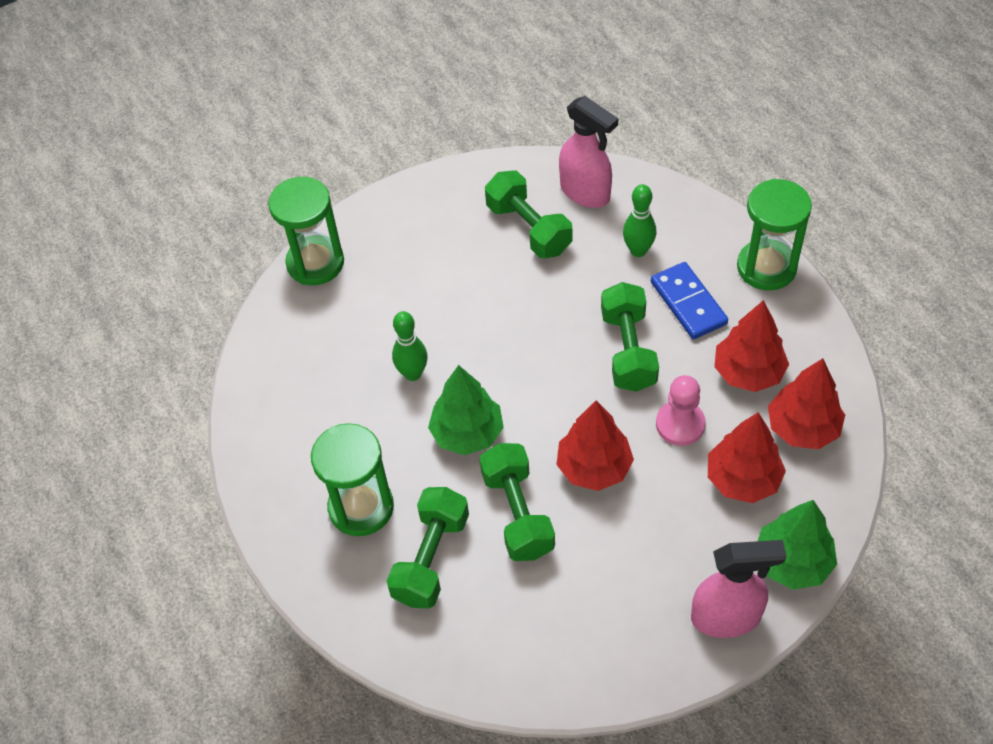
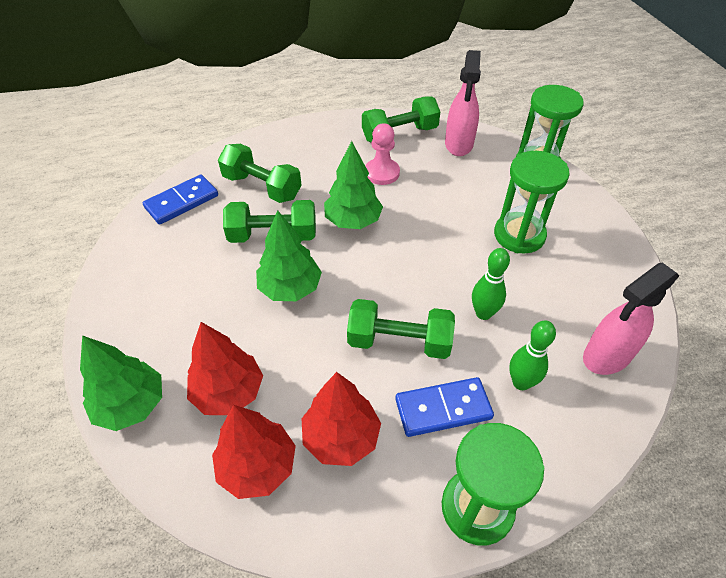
camera: 100 degrees right, 5 degrees down
green hourglass [311,423,394,536] -> green hourglass moved to [494,151,570,254]
green bowling pin [392,311,428,381] -> green bowling pin moved to [472,248,510,320]
green dumbbell [485,171,572,258] -> green dumbbell moved to [362,97,440,143]
red tree [556,400,634,491] -> green tree [256,210,322,301]
pink pawn [656,375,706,446] -> pink pawn moved to [366,123,400,185]
pink spray bottle [691,540,787,638] -> pink spray bottle moved to [445,50,481,156]
none -> blue domino [143,175,218,225]

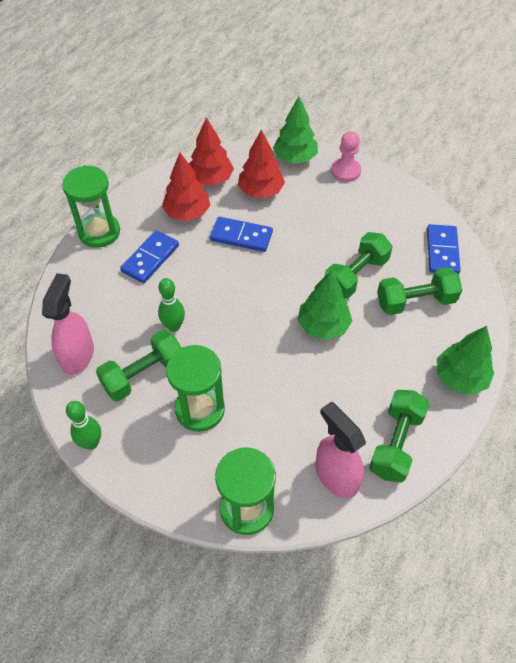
camera: 135 degrees right, 5 degrees up
green tree [256,210,322,301] -> green tree moved to [437,326,494,395]
green dumbbell [347,299,455,359] -> green dumbbell moved to [96,330,181,401]
pink pawn [366,123,400,185] -> pink pawn moved to [331,131,361,182]
green bowling pin [509,320,556,390] -> green bowling pin moved to [66,401,101,450]
none -> blue domino [210,217,273,252]

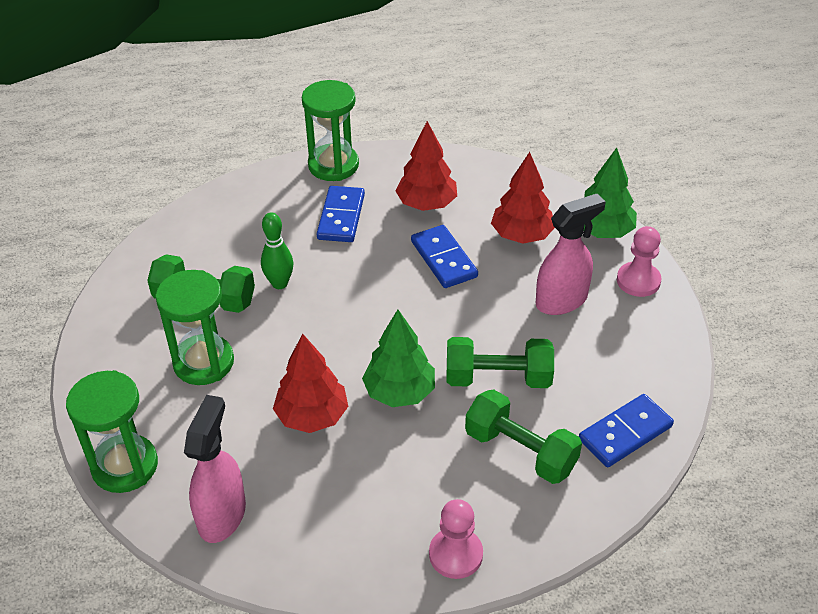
camera: 50 degrees right, 10 degrees down
pink spray bottle [42,273,94,375] -> pink spray bottle moved to [536,194,606,315]
green bowling pin [66,401,101,450] -> none
blue domino [120,230,179,283] -> blue domino turned 75 degrees counterclockwise [316,186,365,242]
red tree [189,117,234,186] -> red tree moved to [273,334,348,433]
green dumbbell [369,390,430,483] -> none
green tree [437,326,494,395] -> pink pawn [429,499,483,579]

